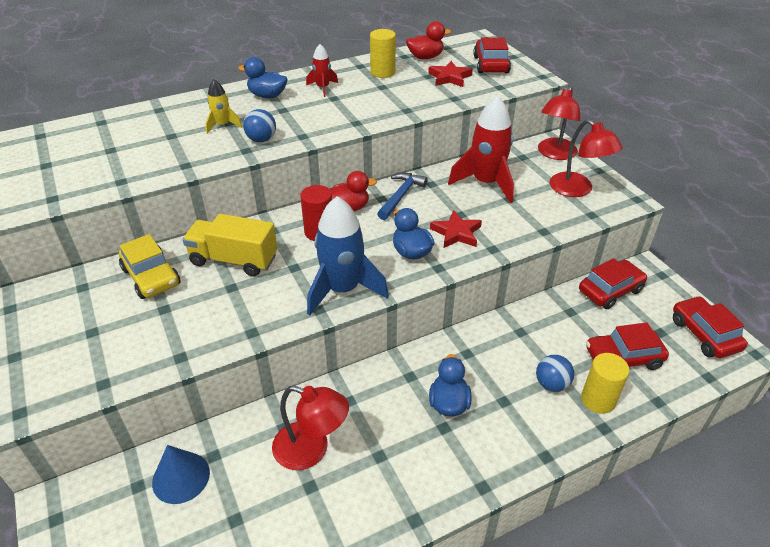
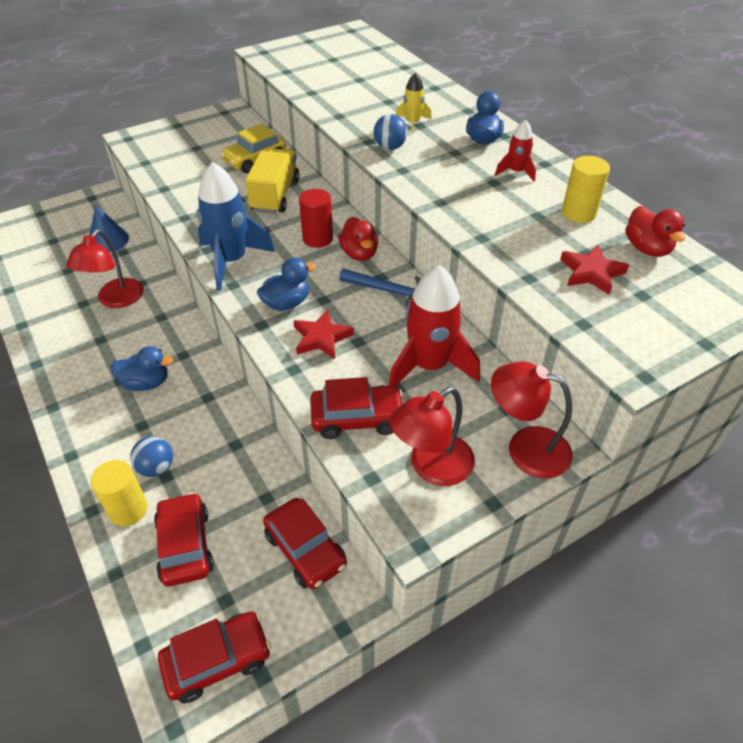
camera: 85 degrees right, 5 degrees up
red car [473,37,511,73] -> red car moved to [310,377,403,439]

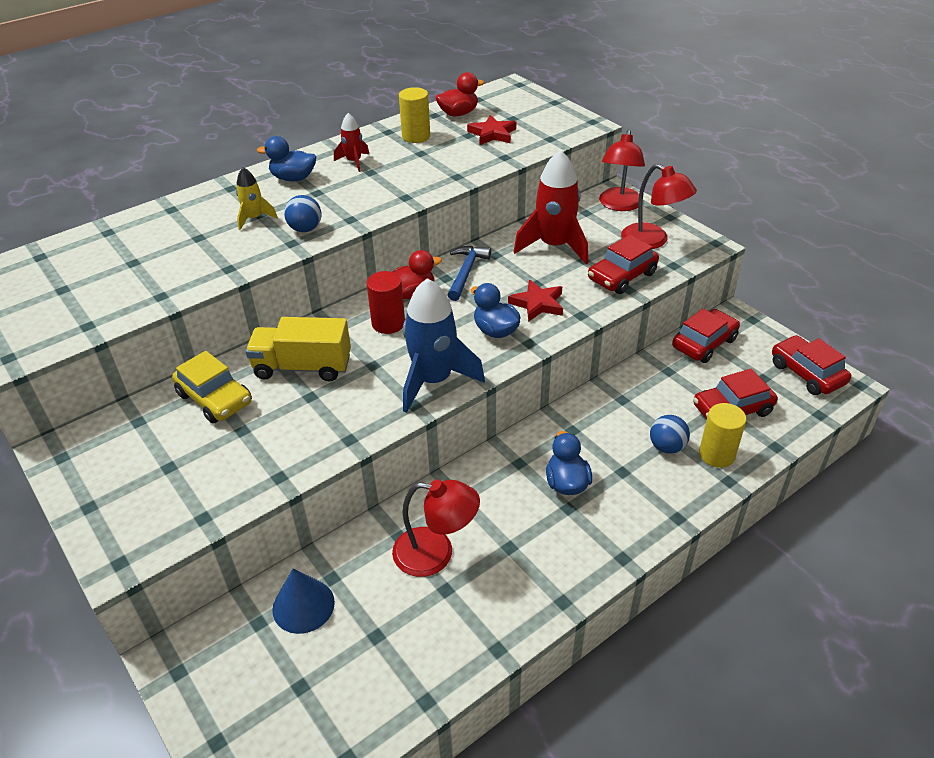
camera: 95 degrees left, 5 degrees down
red car [310,377,403,439] -> red car turned 120 degrees counterclockwise [588,235,659,294]

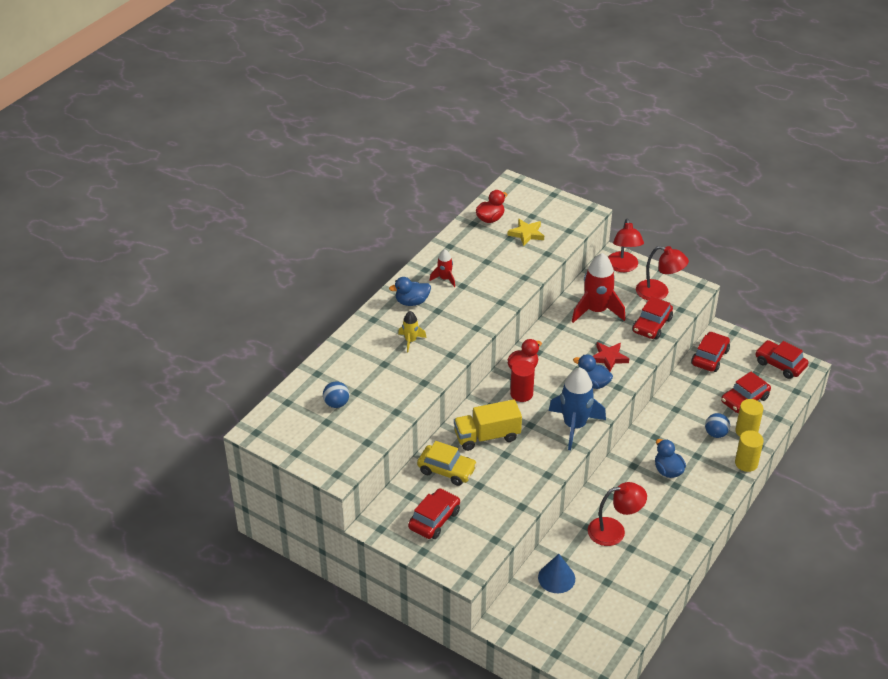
camera: 20 degrees left, 0 degrees up
blue ball [284,195,321,232] -> blue ball moved to [323,381,349,408]
yellow cylinder [399,87,430,143] -> yellow cylinder moved to [735,430,764,472]
blue hammer [448,246,491,301] -> none
red star [467,115,516,145] -> yellow star [508,219,544,246]
none -> red car [408,488,460,539]

